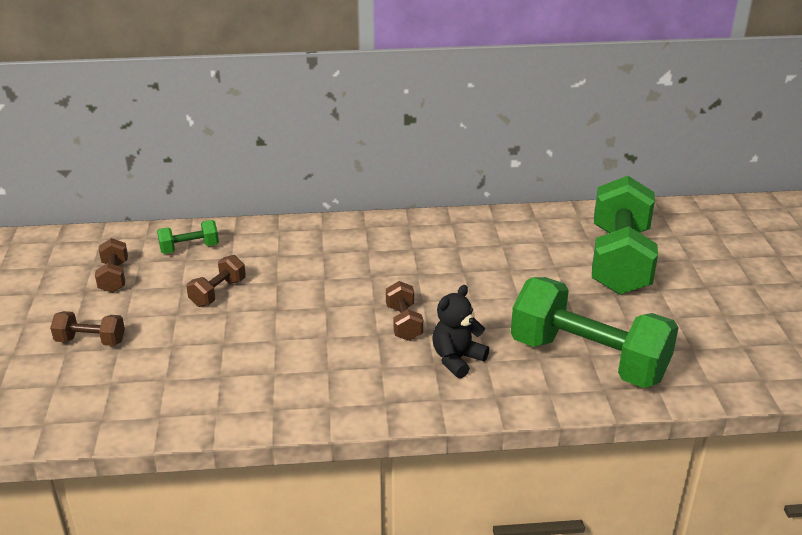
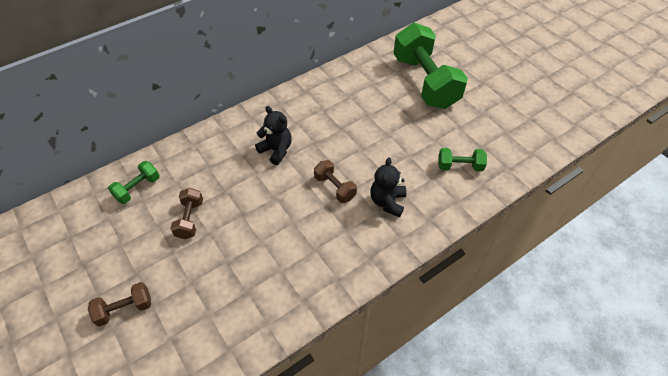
camera: 30 degrees left, 20 degrees up
brown dumbbell [95,238,128,293] -> none
green dumbbell [511,277,679,388] -> green dumbbell [438,148,487,171], size x0.45
none -> black teddy bear [255,106,292,165]

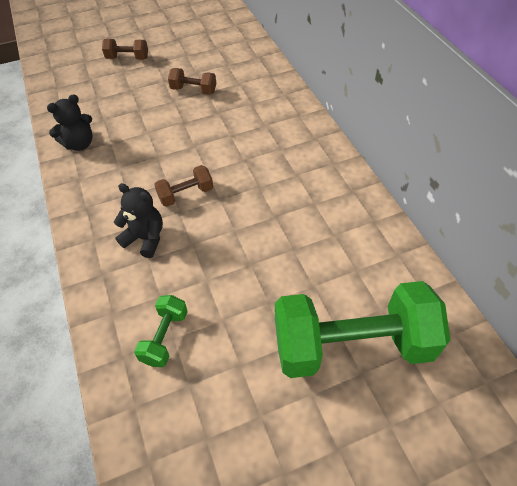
camera: 105 degrees right, 0 degrees up
brown dumbbell [88,282,151,326] -> brown dumbbell turned 75 degrees counterclockwise [102,39,148,60]
green dumbbell [108,161,160,204] -> none
black teddy bear [255,106,292,165] -> black teddy bear moved to [47,94,93,151]

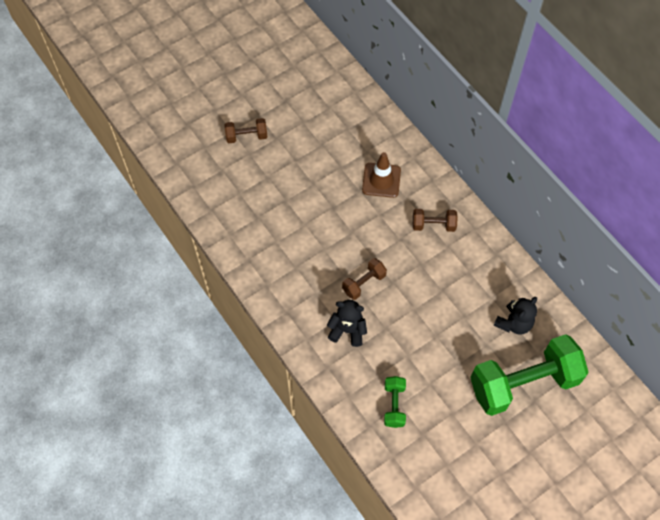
camera: 15 degrees left, 10 degrees up
black teddy bear [47,94,93,151] -> black teddy bear moved to [493,297,537,335]
brown dumbbell [168,68,216,95] -> brown dumbbell moved to [413,209,458,232]
none -> brown traffic cone [362,152,401,198]

